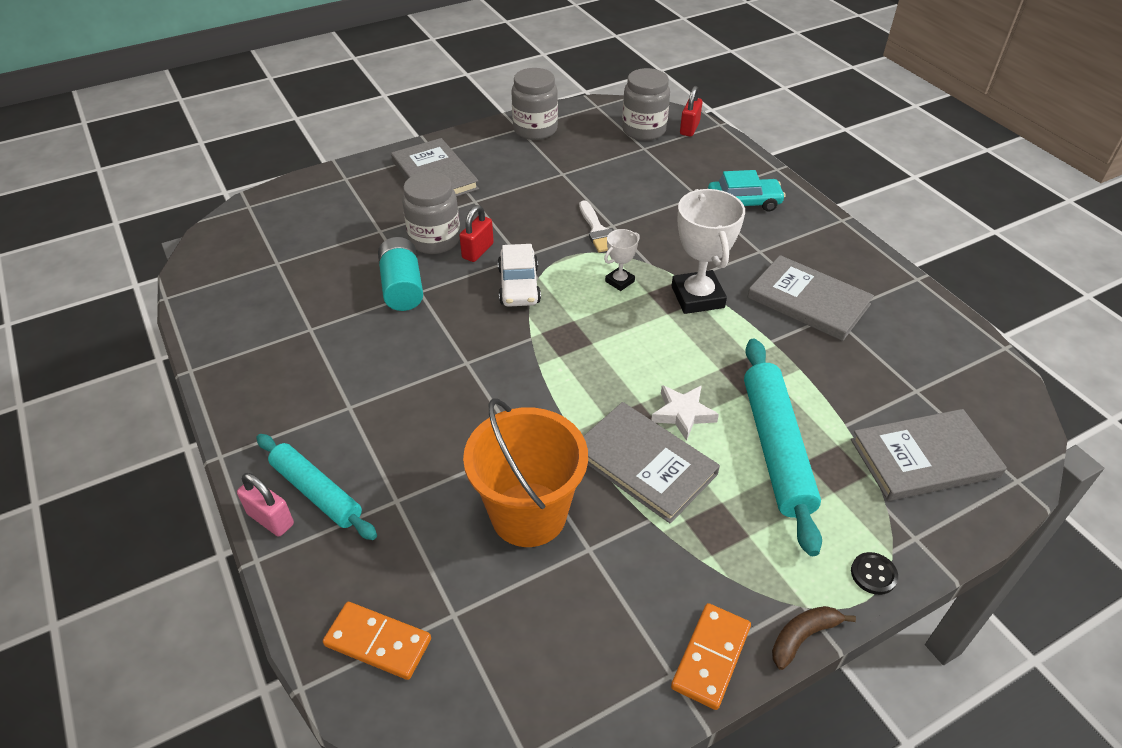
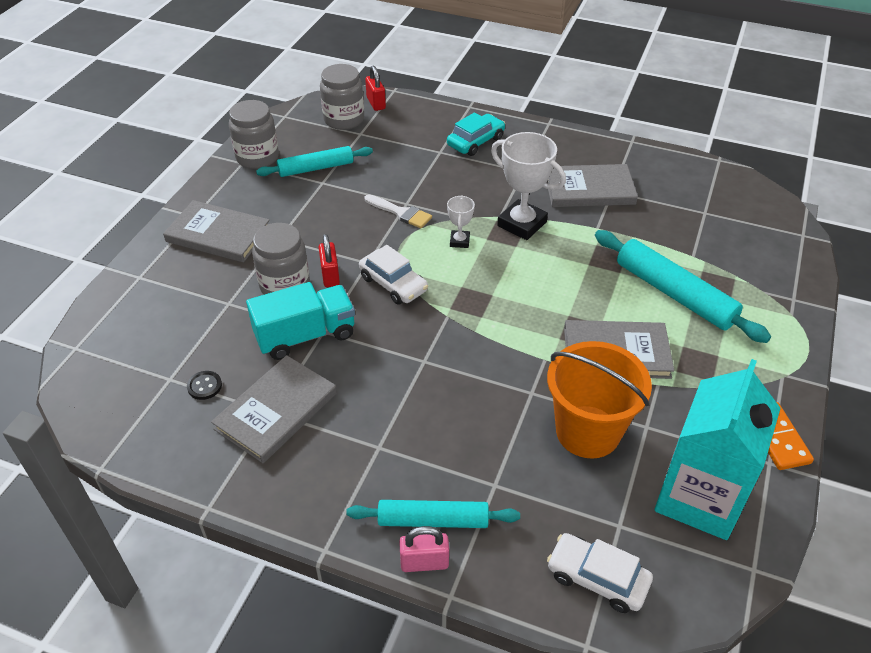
camera: 40 degrees left, 0 degrees up
orange domino [323,602,431,680] -> white car [547,533,653,613]
turquoise battery [378,237,423,311] -> turquoise truck [246,282,355,360]
white star [652,385,719,441] -> none
brown banana [772,606,856,670] -> none
grey book [851,409,1007,501] -> grey book moved to [211,355,337,463]
black button [851,552,898,595] -> black button moved to [187,371,222,400]
none -> turquoise rolling pin [256,146,373,177]
none -> turquoise carton [654,359,780,540]

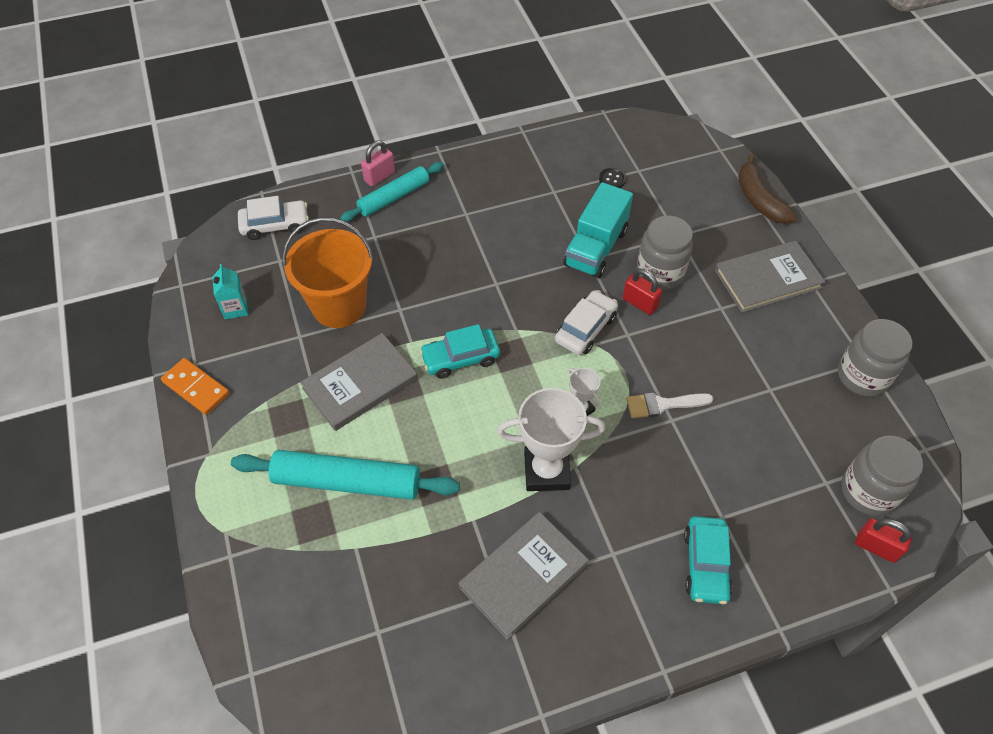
camera: 140 degrees right, 10 degrees up
grey book [211,355,337,463] -> none
turquoise rolling pin [256,146,373,177] -> none
white car [359,245,428,305] -> white car turned 120 degrees clockwise [555,290,618,355]
turquoise carton [654,359,780,540] -> turquoise carton [212,264,248,319], size x0.40
none -> turquoise car [420,324,500,379]
none -> brown banana [738,154,797,224]

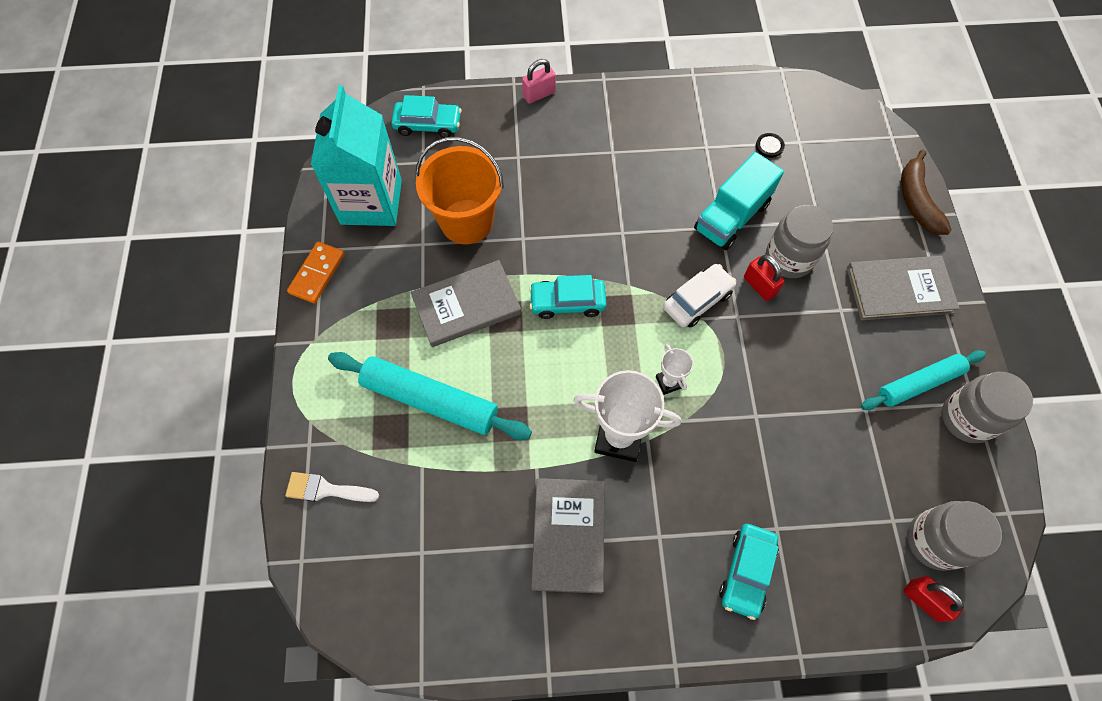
camera: 15 degrees right, 10 degrees up
orange domino [161,358,230,415] -> orange domino turned 60 degrees clockwise [287,241,345,304]
turquoise carton [212,264,248,319] -> turquoise carton [311,85,402,226], size x2.48
white car [238,196,309,240] -> turquoise car [391,95,462,138]
turquoise rolling pin [340,162,444,222] -> turquoise rolling pin moved to [861,351,986,410]
grey book [458,512,589,640] -> grey book turned 60 degrees counterclockwise [531,478,605,593]
white brush [626,392,714,418] -> white brush moved to [285,472,379,502]

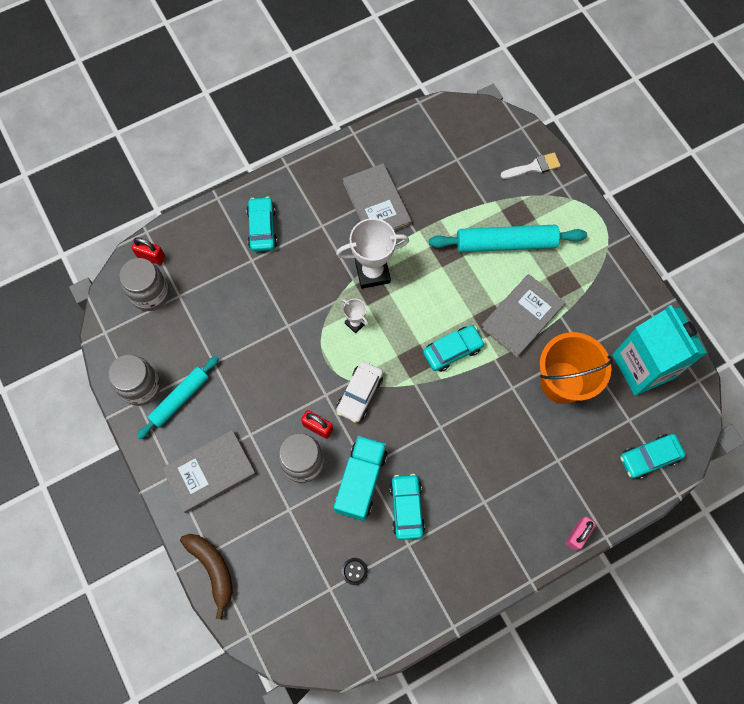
camera: 155 degrees right, 5 degrees up
orange domino [287,241,345,304] -> none
none -> turquoise car [390,474,425,540]

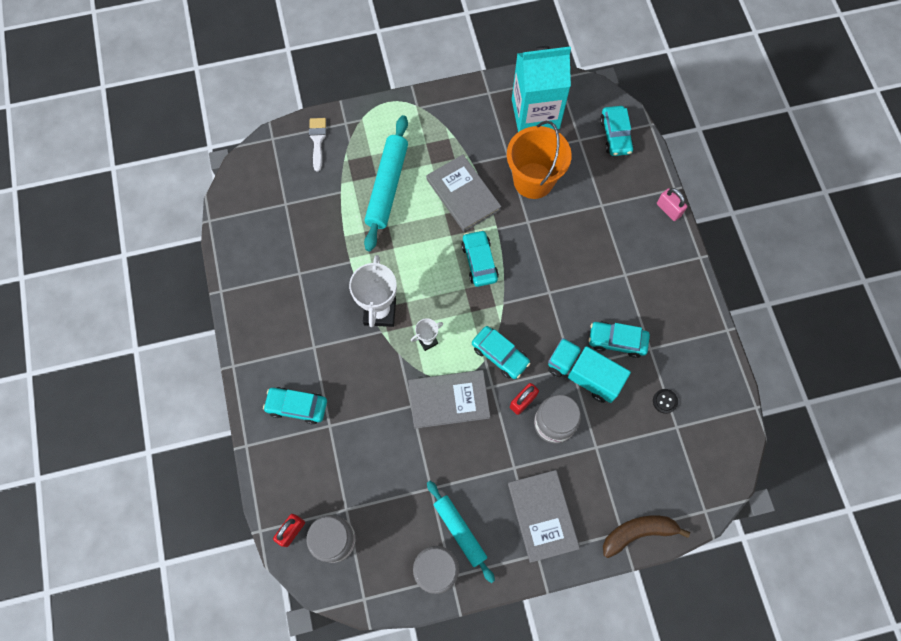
camera: 75 degrees left, 0 degrees up
white car [336,361,383,423] -> turquoise car [472,326,530,379]
grey book [343,163,412,231] -> grey book moved to [408,370,490,429]

